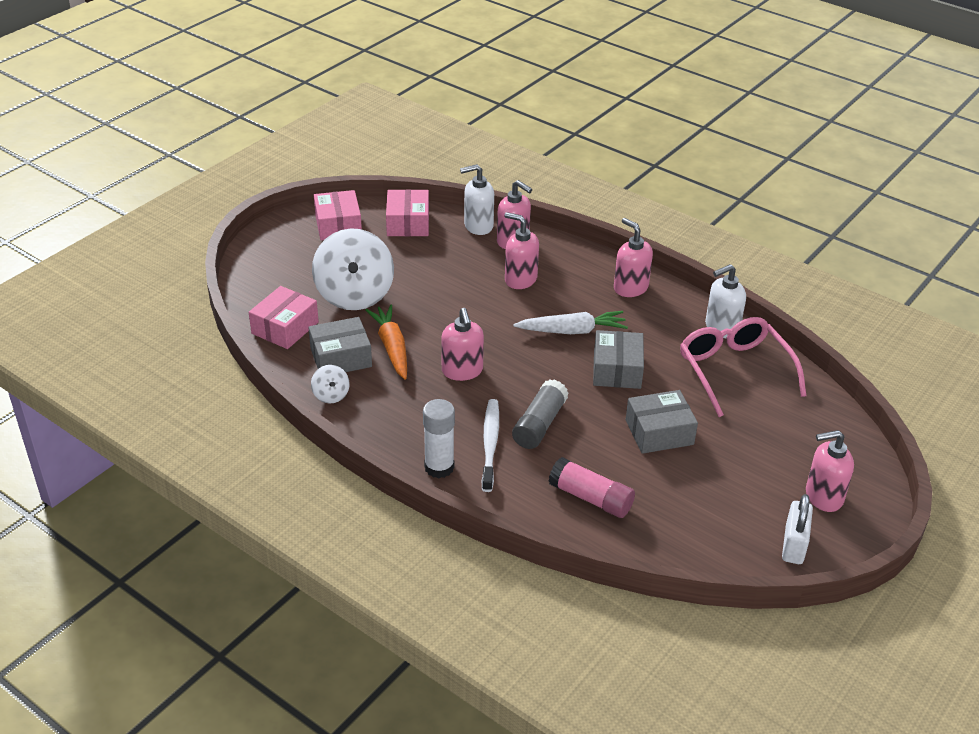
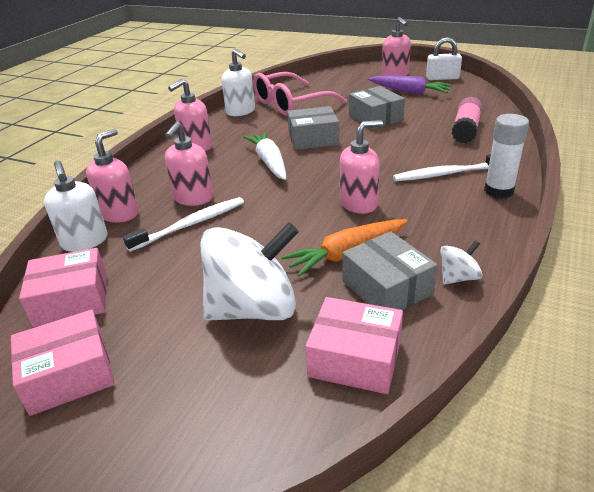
camera: 100 degrees left, 5 degrees down
grey glue stick [512,379,569,449] -> none
none -> white toothbrush [123,197,244,252]
none -> purple carrot [368,75,453,94]

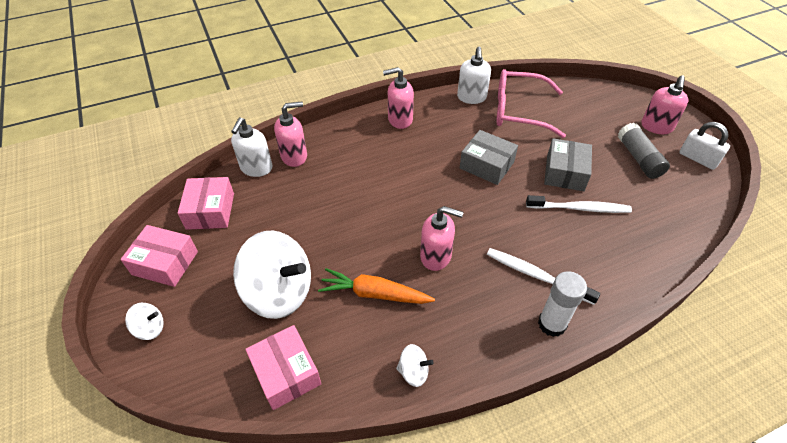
camera: 40 degrees right, 15 degrees up
pink box [19,248,107,327] -> pink box turned 60 degrees clockwise [178,177,234,230]
white toothbrush [123,197,244,252] -> white toothbrush moved to [526,195,632,213]
pink soap dispenser [165,122,213,206] -> none
white carrot [243,132,286,180] -> none
grey box [342,231,438,310] -> none
purple carrot [368,75,453,94] -> grey glue stick [618,123,670,179]
pink glue stick [452,97,483,143] -> none
none -> white spinning top [125,303,164,340]

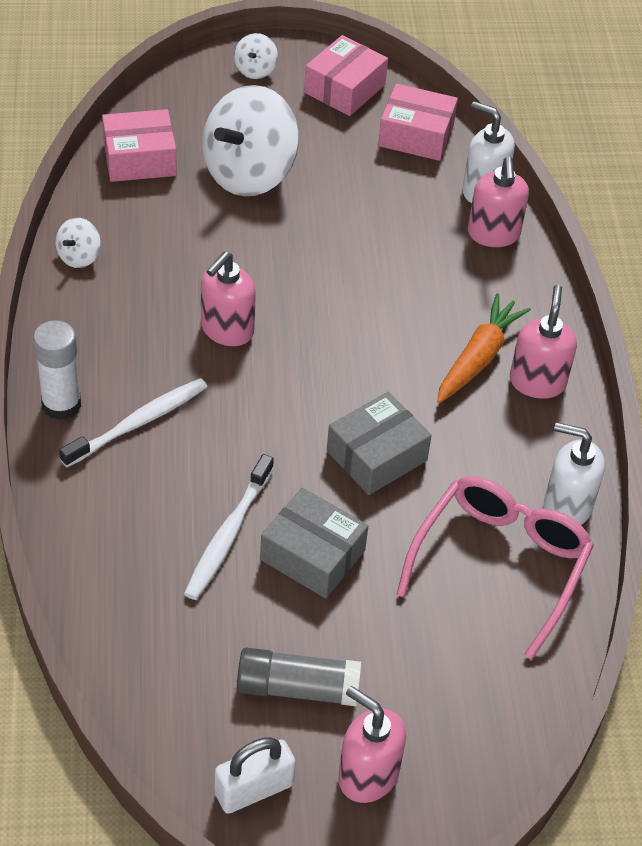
camera: 105 degrees right, 0 degrees up
orange carrot [318,268,435,304] -> orange carrot moved to [437,293,531,403]

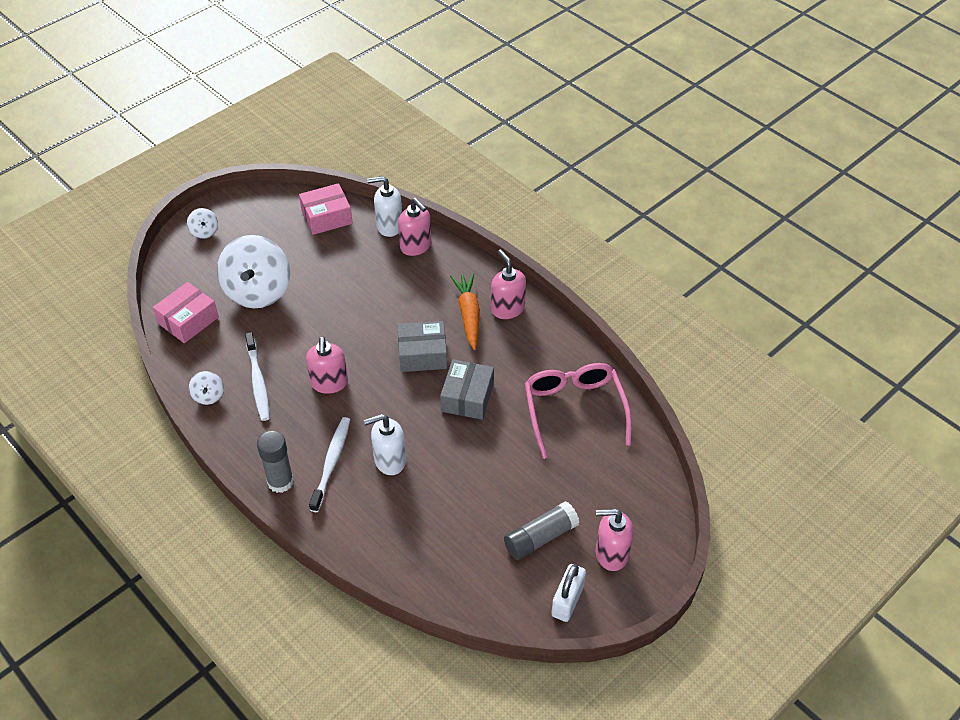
camera: 35 degrees left, 0 degrees up
white glue stick [33,320,81,420] -> grey glue stick [257,431,294,493]
white toothbrush [184,454,274,600] -> white toothbrush moved to [245,332,270,421]
grey box [260,488,368,598] -> grey box moved to [397,321,447,372]
pink box [304,35,388,116] -> none
white soap dispenser [544,422,605,525] -> white soap dispenser moved to [364,414,406,475]

